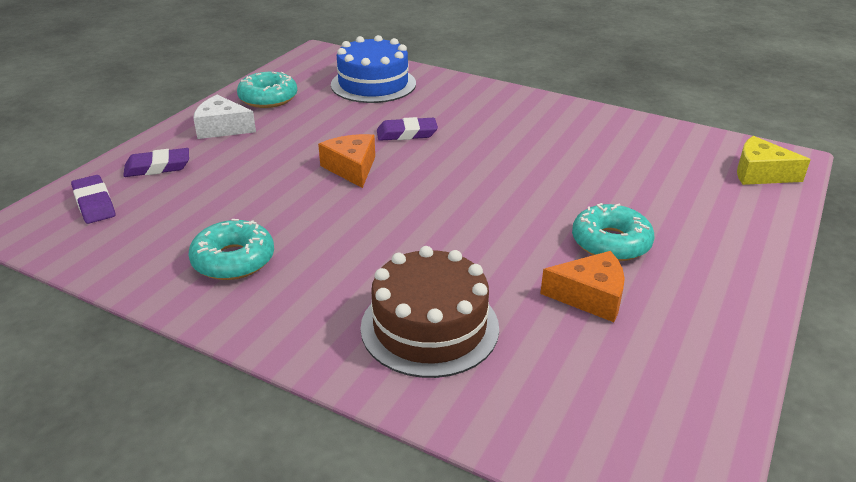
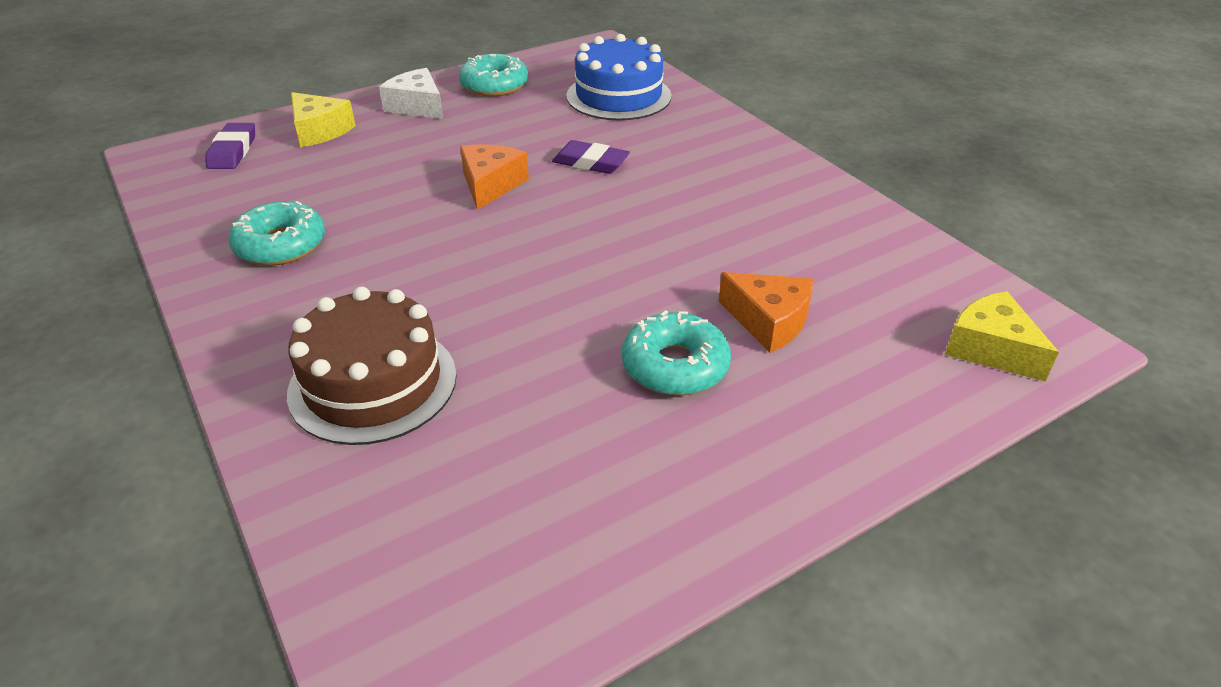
camera: 30 degrees right, 5 degrees up
purple eraser [123,148,189,177] -> yellow cheese [291,92,356,147]
orange cheese [540,251,625,322] -> orange cheese moved to [719,272,813,353]

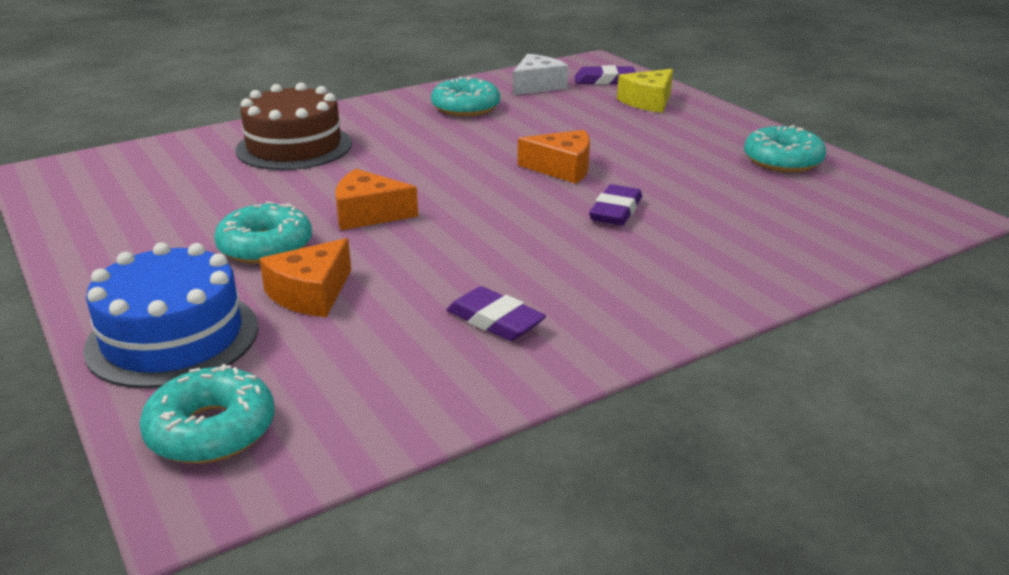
camera: 90 degrees right, 10 degrees down
white cheese [379,68,443,119] -> white cheese moved to [513,54,568,95]
blue cake [566,34,672,121] -> blue cake moved to [83,242,258,388]
yellow cheese [945,291,1059,382] -> turquoise donut [139,364,275,464]
none -> orange cheese [335,169,418,230]
none -> purple eraser [447,286,546,341]

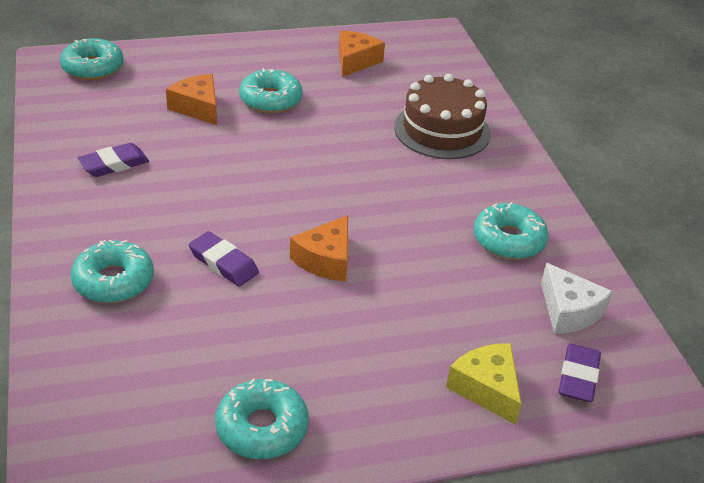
camera: 105 degrees right, 10 degrees up
blue cake [83,242,258,388] -> none
orange cheese [335,169,418,230] -> orange cheese moved to [339,31,385,77]
none -> turquoise donut [71,240,154,303]

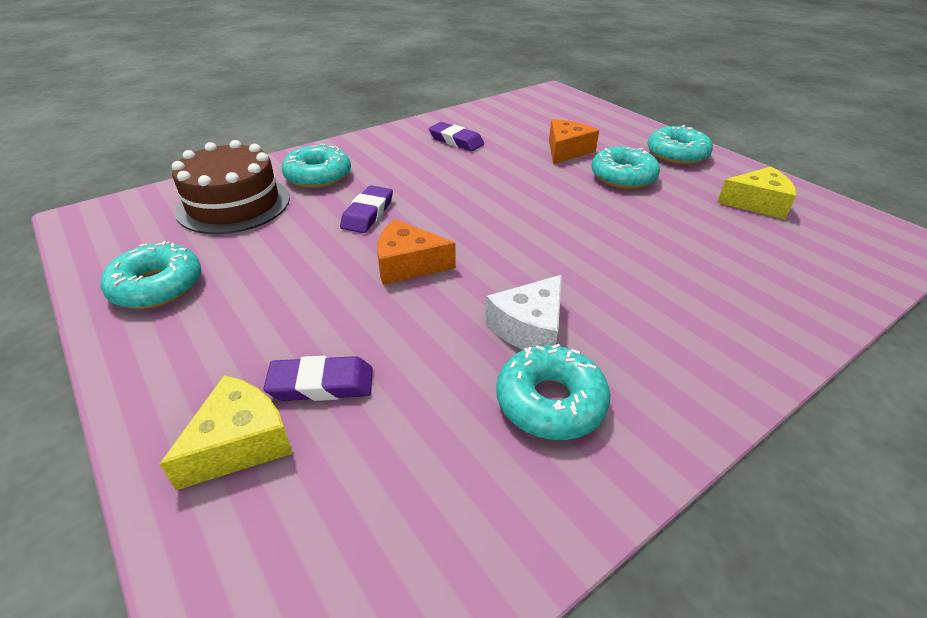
camera: 70 degrees right, 0 degrees up
turquoise donut [60,38,124,80] -> turquoise donut moved to [647,125,713,165]
orange cheese [339,31,385,77] -> yellow cheese [717,167,796,219]
brown cake [394,74,491,159] -> brown cake moved to [172,140,290,234]
white cheese [541,263,613,334] -> white cheese moved to [485,275,562,350]
purple eraser [559,344,601,402] -> purple eraser moved to [263,356,373,401]

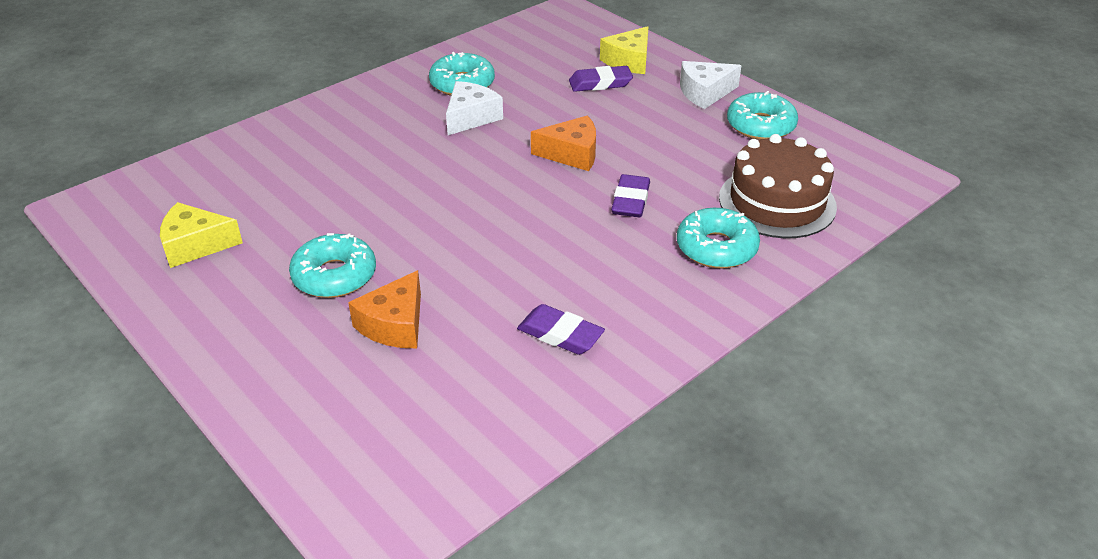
camera: 175 degrees right, 0 degrees up
turquoise donut [647,125,713,165] -> none
none -> white cheese [680,61,742,109]

